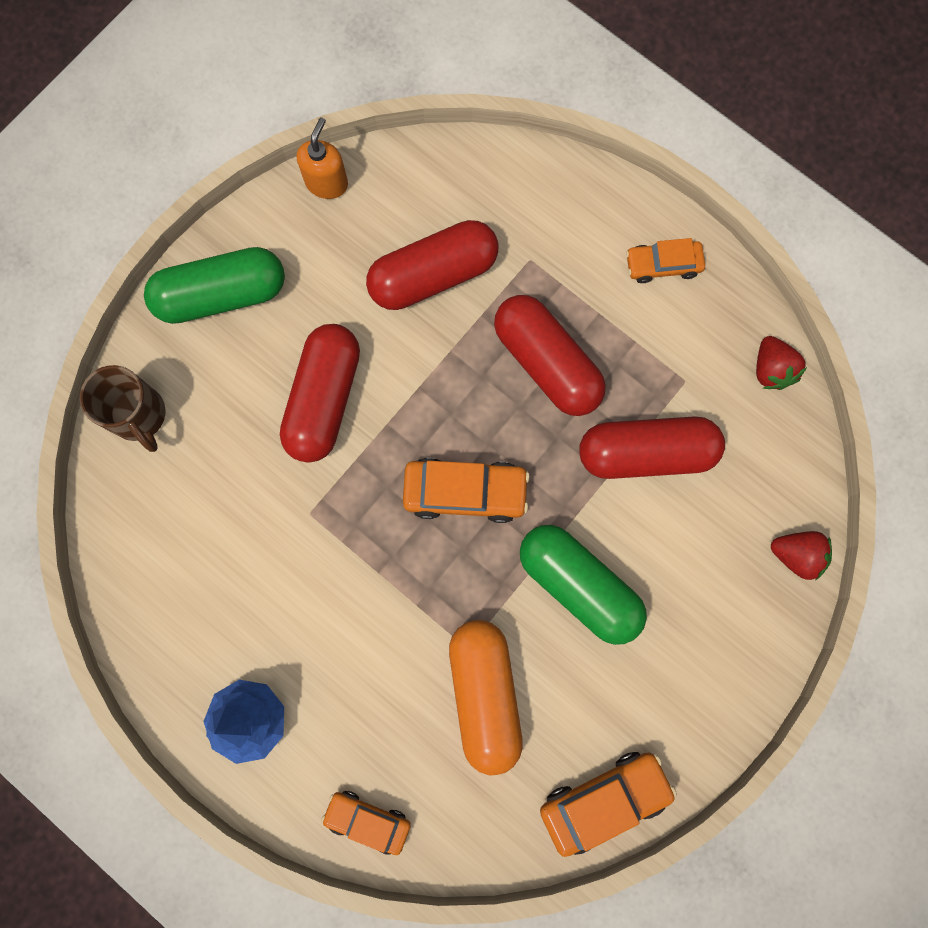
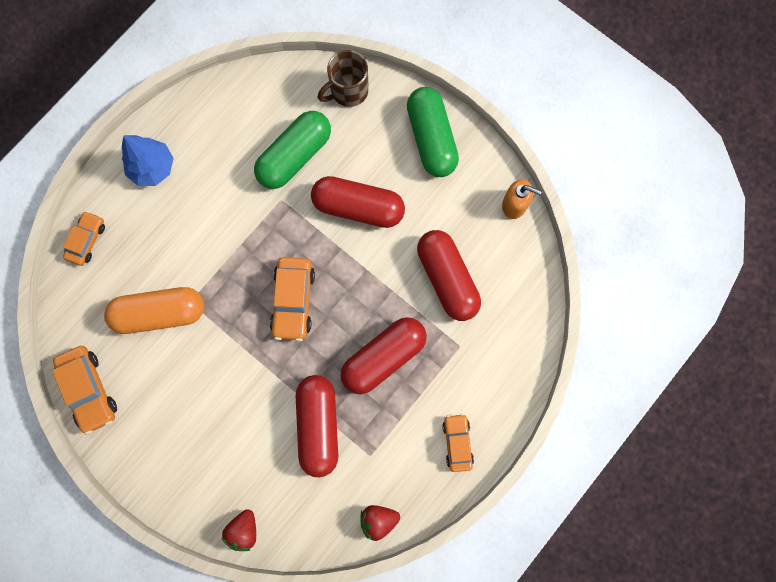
camera: 90 degrees right, 0 degrees up
green capsule [520,525,647,645] -> green capsule moved to [254,111,331,189]

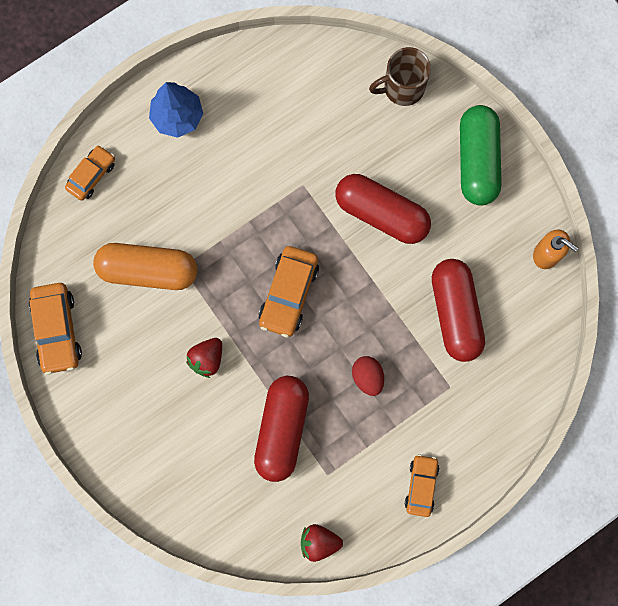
camera: 15 degrees right, 0 degrees up
red strawberry [222,509,256,551] -> red strawberry moved to [186,338,222,378]
green capsule [254,111,331,189] -> none
red capsule [340,317,427,394] -> red egg [352,356,384,396]

